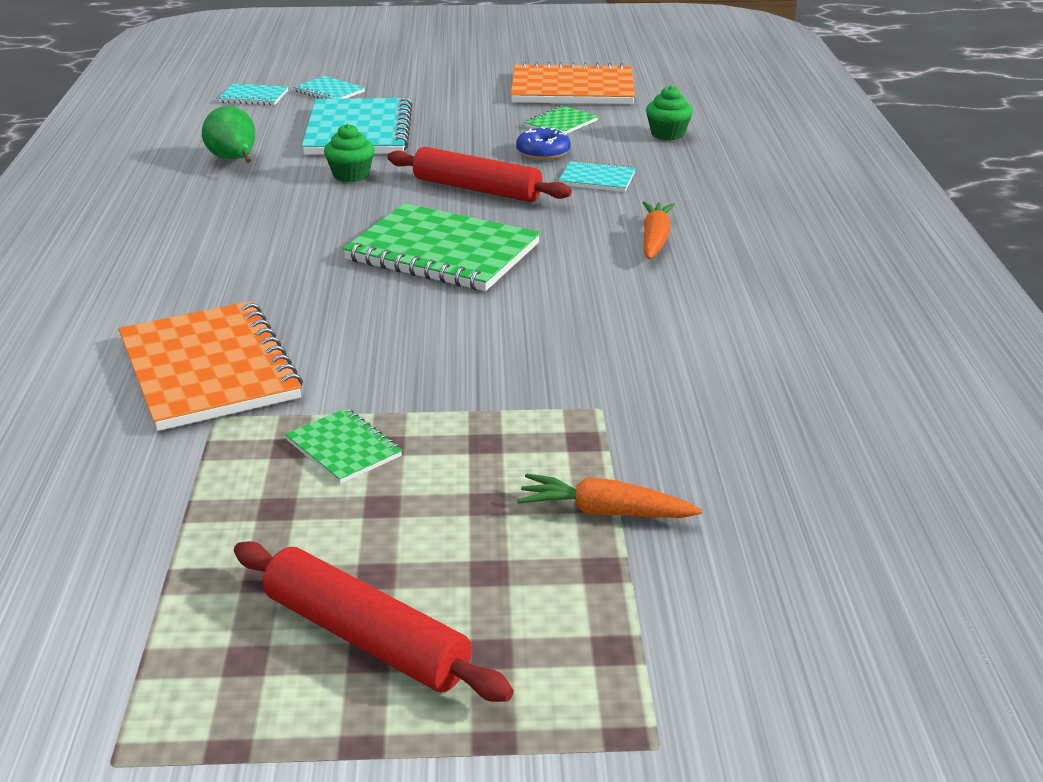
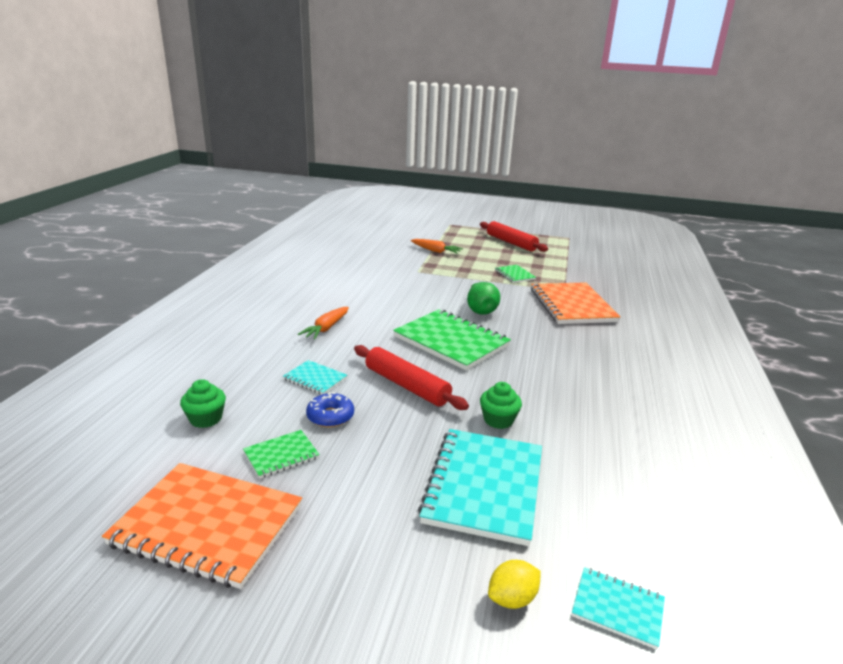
camera: 165 degrees left, 5 degrees down
green pear [202,106,255,163] -> green pear moved to [467,282,500,315]
turquoise notebook [293,76,365,99] -> yellow lemon [488,560,541,609]

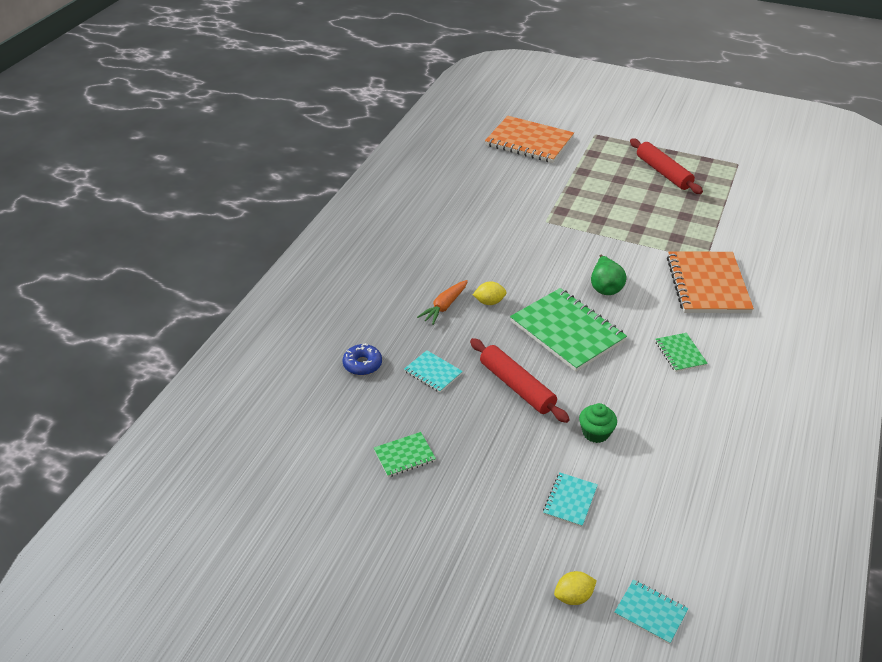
camera: 10 degrees right, 15 degrees up
orange notebook [102,463,302,589] -> orange notebook moved to [485,116,574,163]
green cupcake [180,379,226,428] -> none
blue donut [306,392,354,427] -> blue donut moved to [343,343,382,375]
orange carrot [411,239,463,253] -> none
turquoise notebook [418,429,542,546] -> turquoise notebook [543,473,598,527], size x0.48
green notebook [495,265,536,283] -> green notebook moved to [655,333,708,372]
none -> yellow lemon [473,282,507,305]

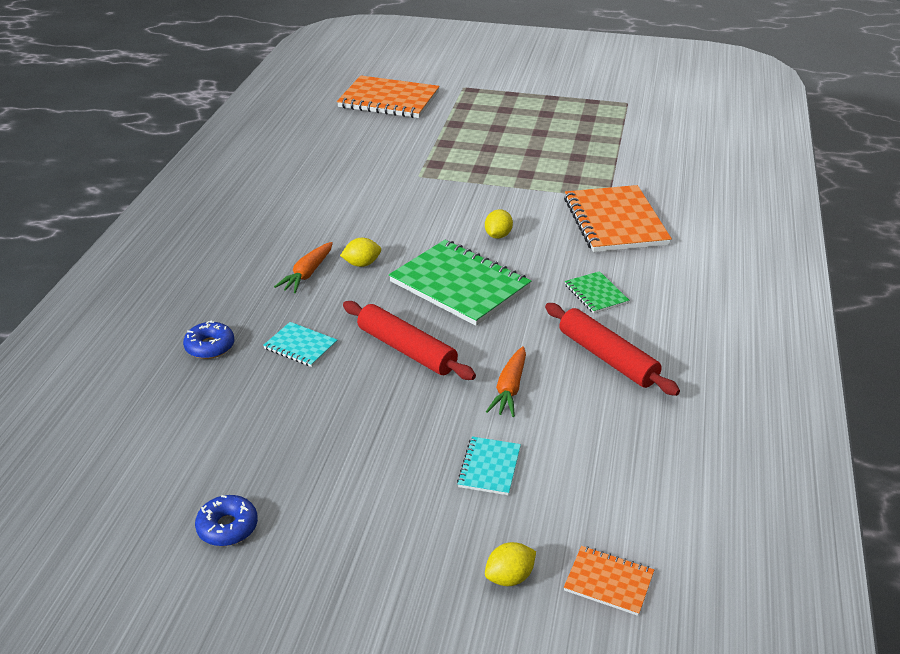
camera: 10 degrees left, 5 degrees down
green notebook [374,432,436,477] -> none
green cupcake [579,403,617,443] -> orange carrot [486,346,526,417]
green pear [591,255,626,295] -> yellow lemon [485,209,513,239]
turquoise notebook [614,579,688,644] -> orange notebook [564,546,654,616]
red rolling pin [630,139,703,194] -> red rolling pin moved to [545,303,680,396]
none -> blue donut [195,495,258,546]

